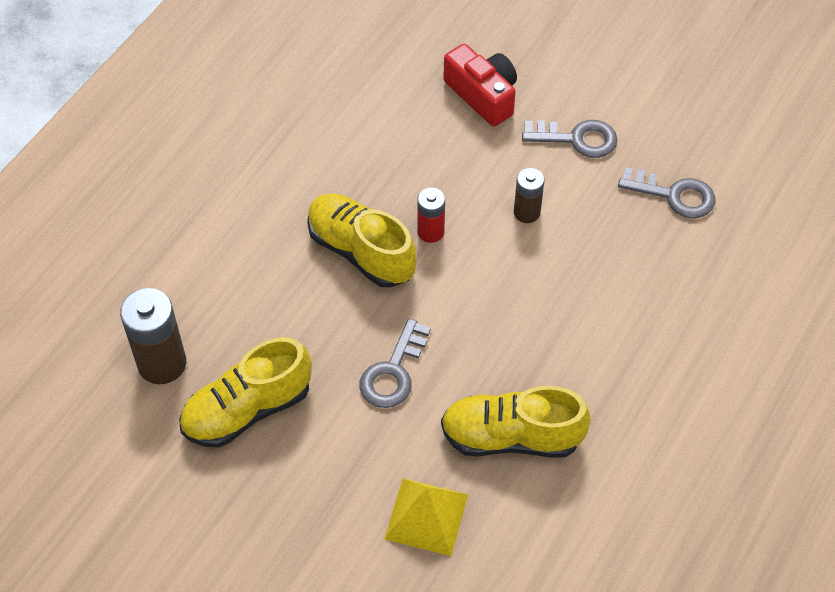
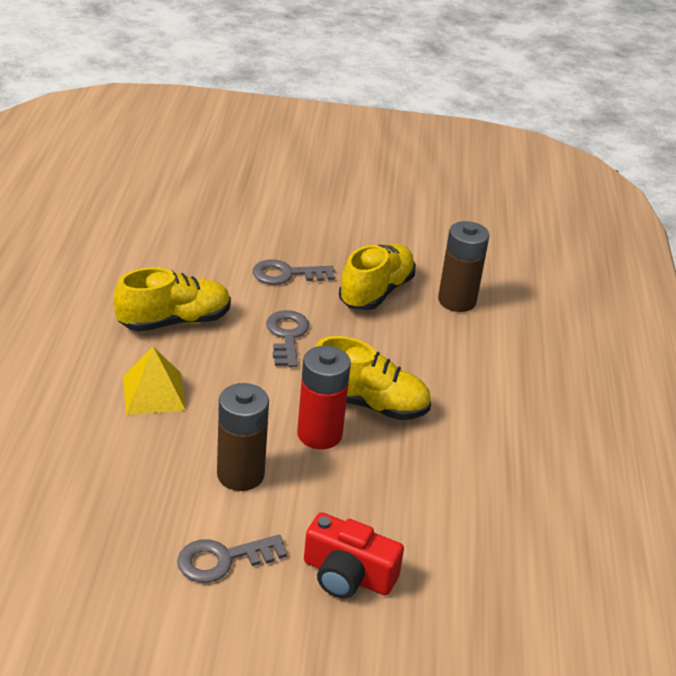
camera: 150 degrees right, 20 degrees down
yellow pyramid [385,478,468,556] -> yellow pyramid moved to [123,346,186,415]
red battery [417,188,445,243] -> red battery [297,346,351,449], size x1.72
brown battery [514,168,544,223] -> brown battery [217,383,269,491], size x1.72
grey key [618,167,715,218] -> grey key moved to [253,259,334,285]

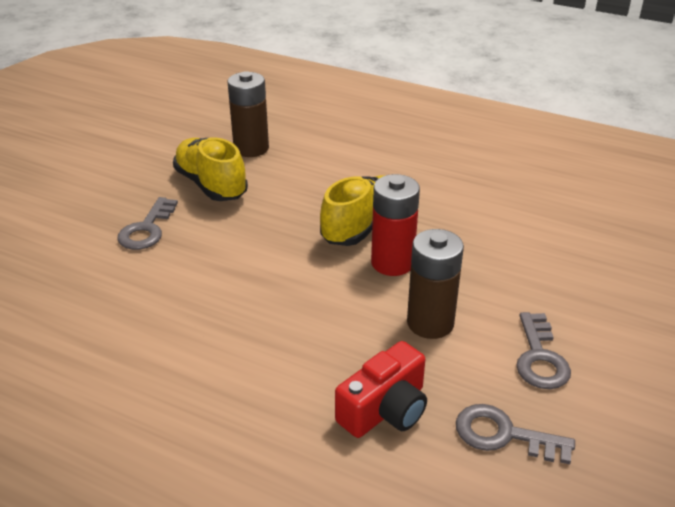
camera: 65 degrees left, 0 degrees up
yellow shoe [114,267,231,332] -> none
yellow pyramid [123,346,186,415] -> none
grey key [266,310,309,367] -> grey key moved to [456,404,575,464]
red camera [304,512,404,599] -> red camera moved to [335,341,427,438]

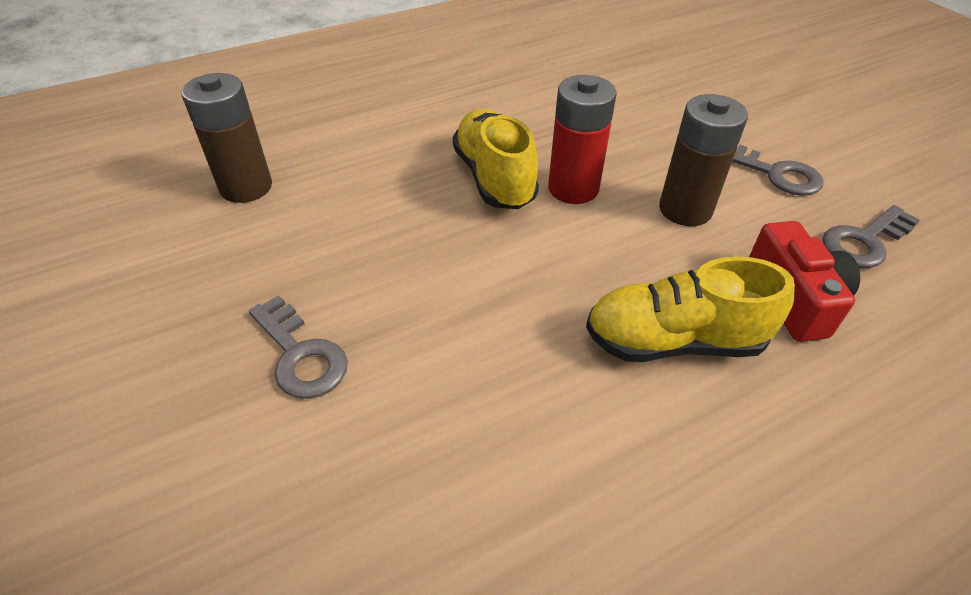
camera: 55 degrees left, 10 degrees up
yellow shoe [173,138,248,201] -> yellow shoe moved to [586,256,795,362]

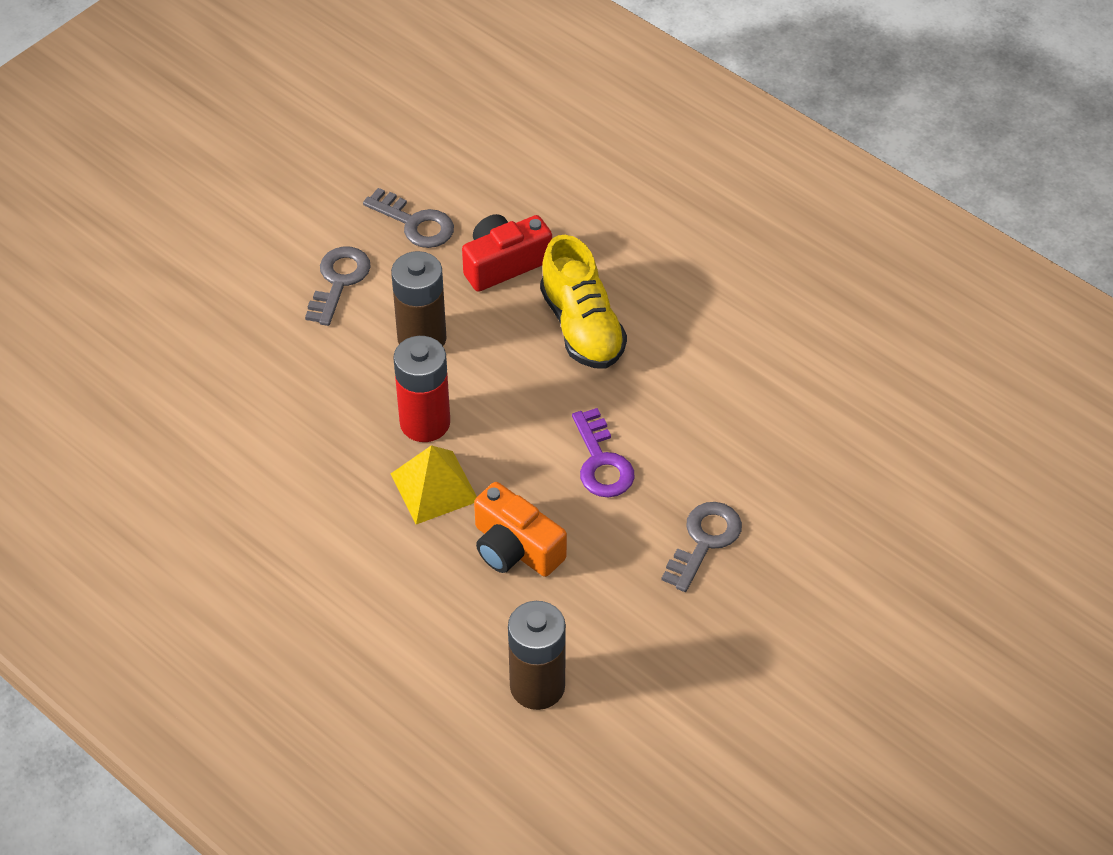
camera: 110 degrees left, 5 degrees up
yellow shoe [452,109,539,209] -> yellow pyramid [391,445,477,524]
none -> orange camera [474,482,567,577]
none -> purple key [572,408,635,497]

